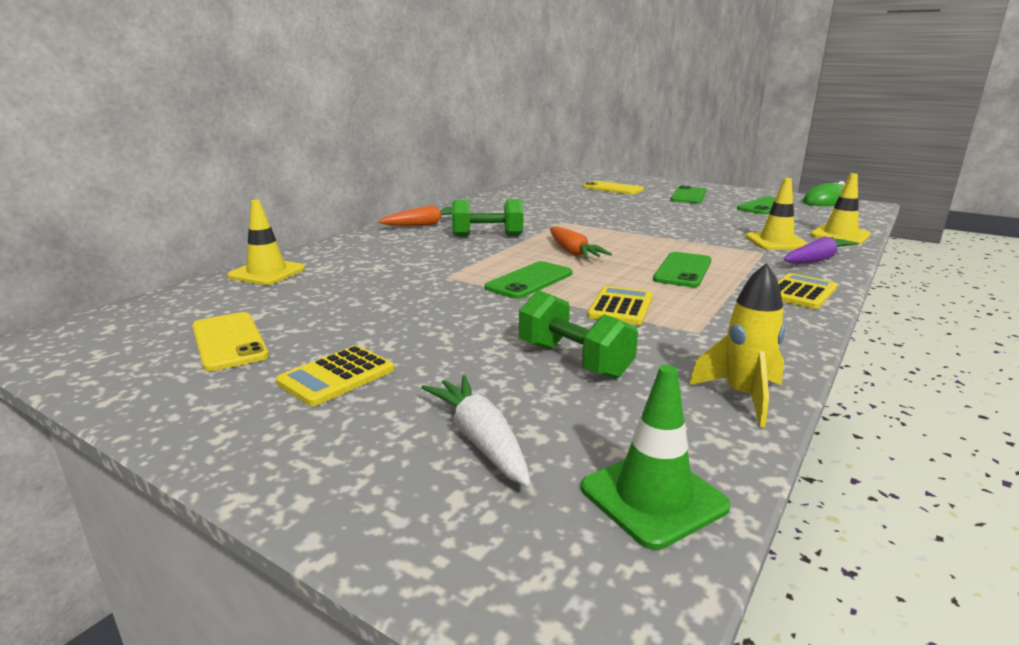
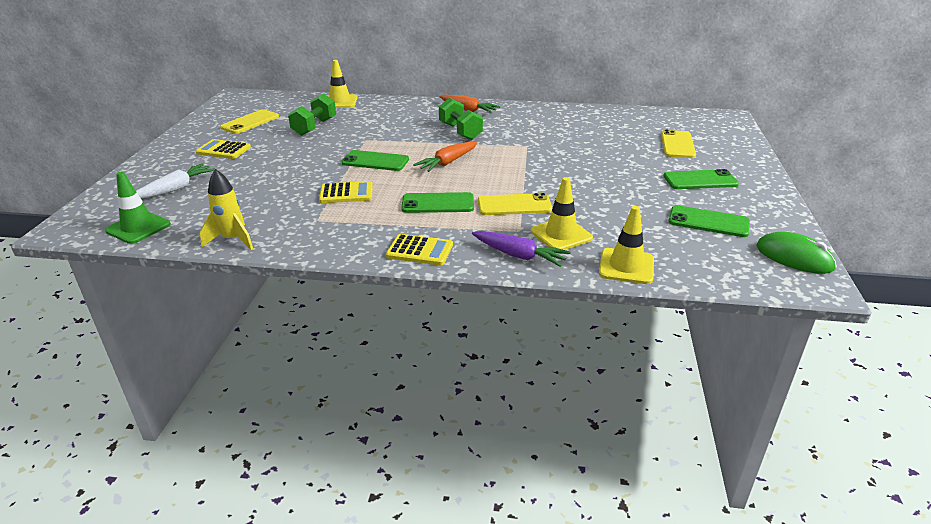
camera: 65 degrees right, 10 degrees up
green dumbbell [519,290,638,379] -> green dumbbell moved to [288,93,336,136]
none -> yellow phone [478,193,552,215]

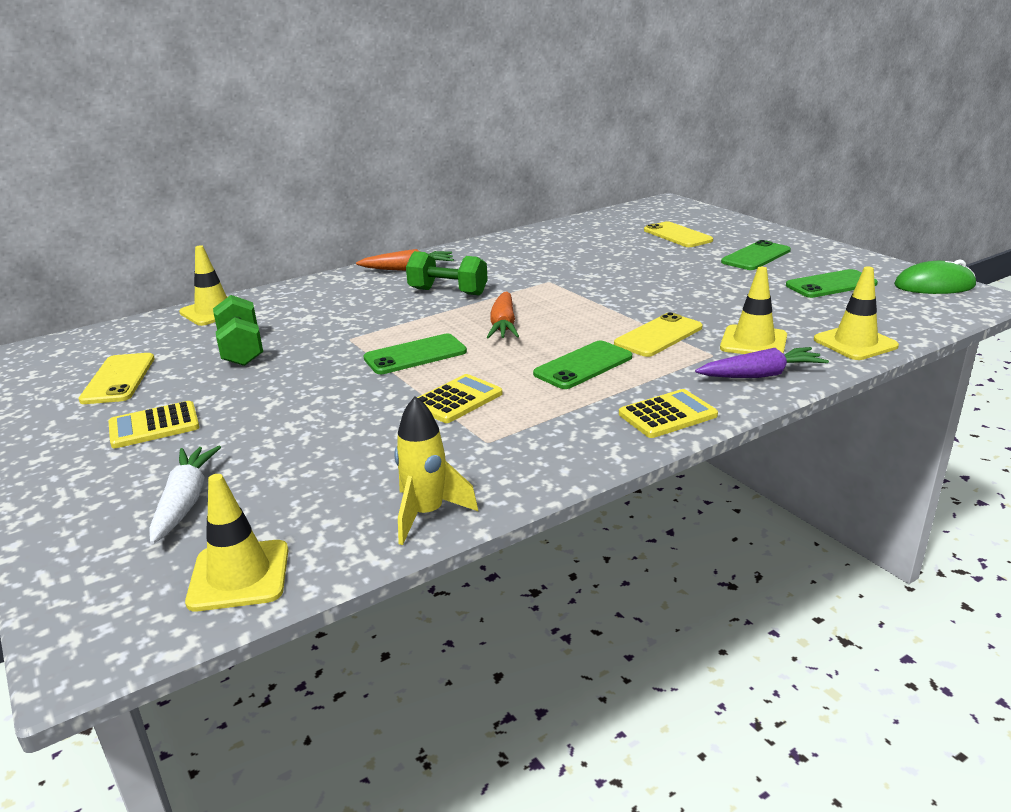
camera: 40 degrees left, 5 degrees down
green traffic cone [105,172,171,244] -> yellow traffic cone [185,474,288,611]

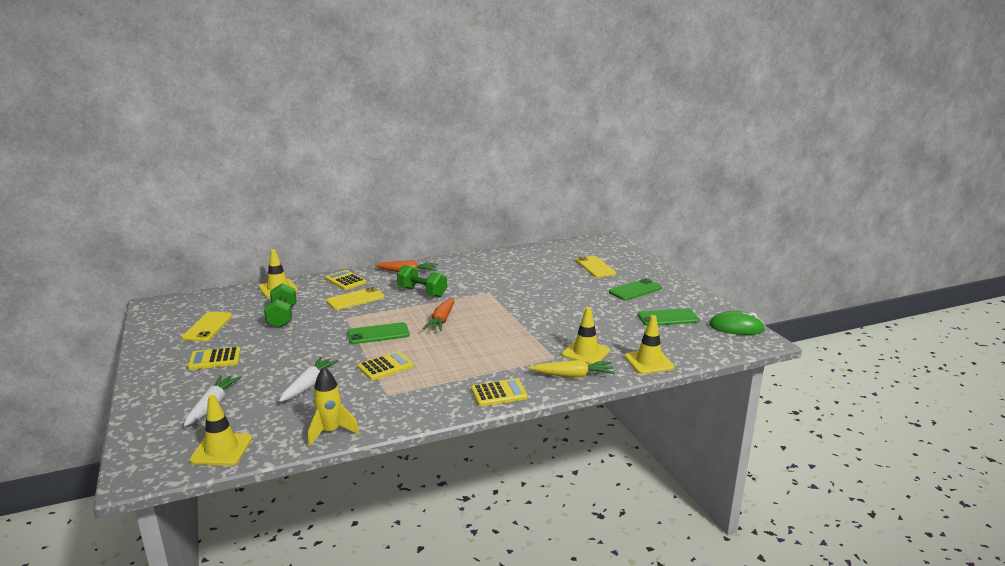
camera: 10 degrees right, 5 degrees down
green phone [533,341,632,389] -> none
yellow phone [614,312,703,357] -> yellow phone moved to [326,287,384,310]
purple carrot [695,347,829,378] -> yellow carrot [530,360,615,377]
none -> white carrot [279,357,339,402]
none -> yellow calculator [326,270,366,290]

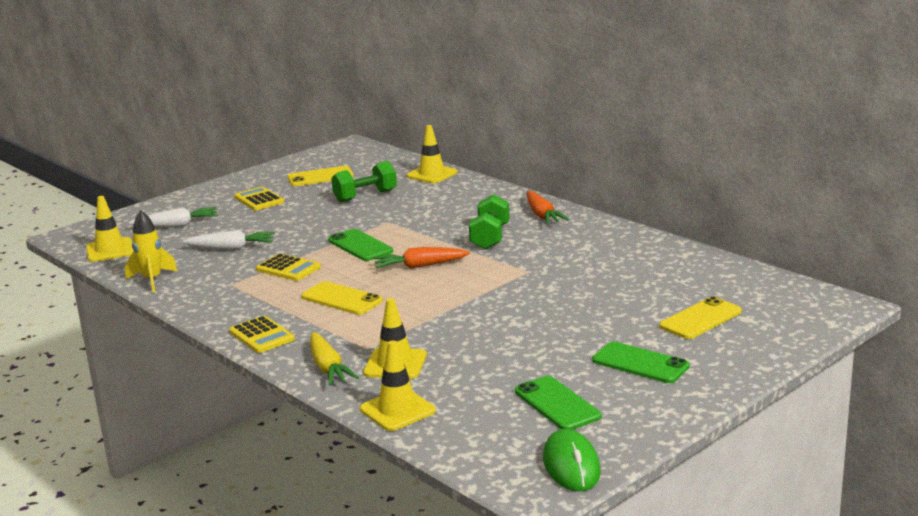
camera: 70 degrees right, 0 degrees up
yellow calculator [326,270,366,290] -> none
yellow phone [326,287,384,310] -> yellow phone moved to [301,281,383,315]

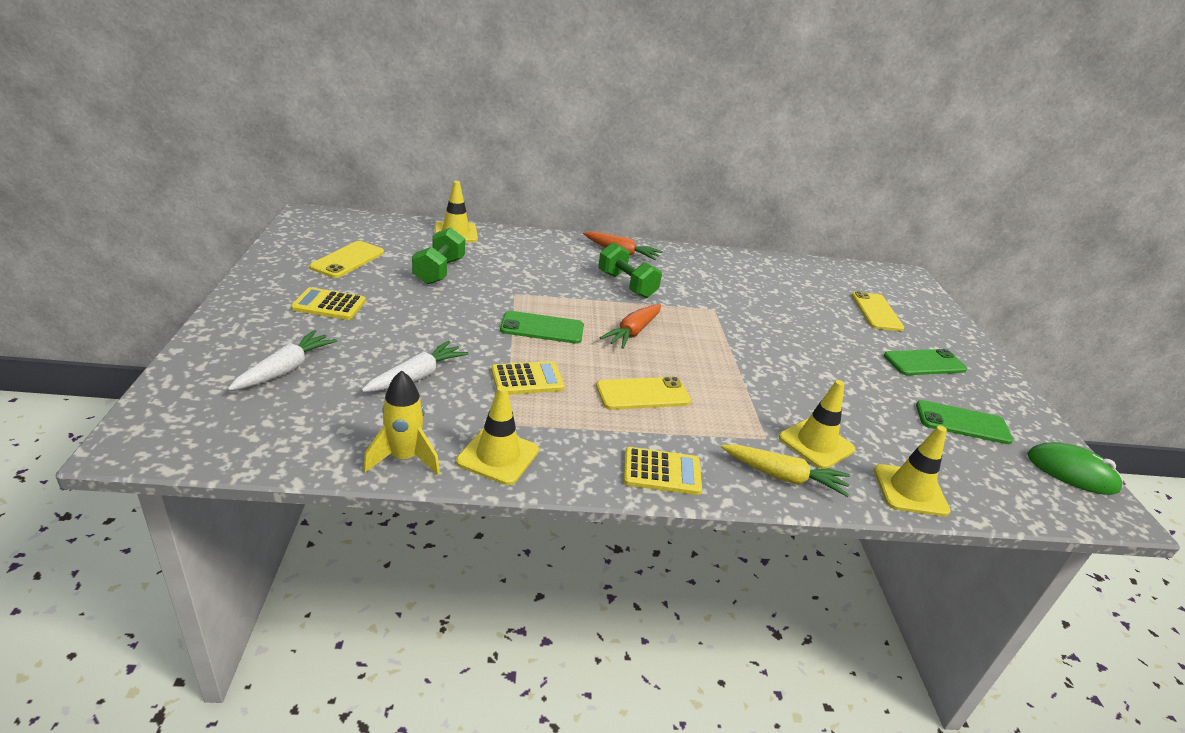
camera: 55 degrees left, 10 degrees up
yellow traffic cone [86,196,134,262] -> yellow traffic cone moved to [456,386,539,485]

